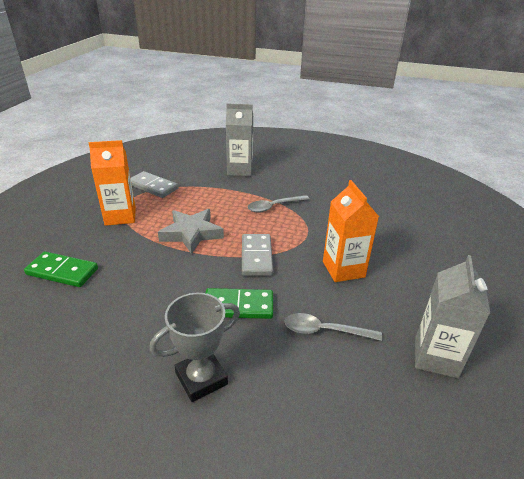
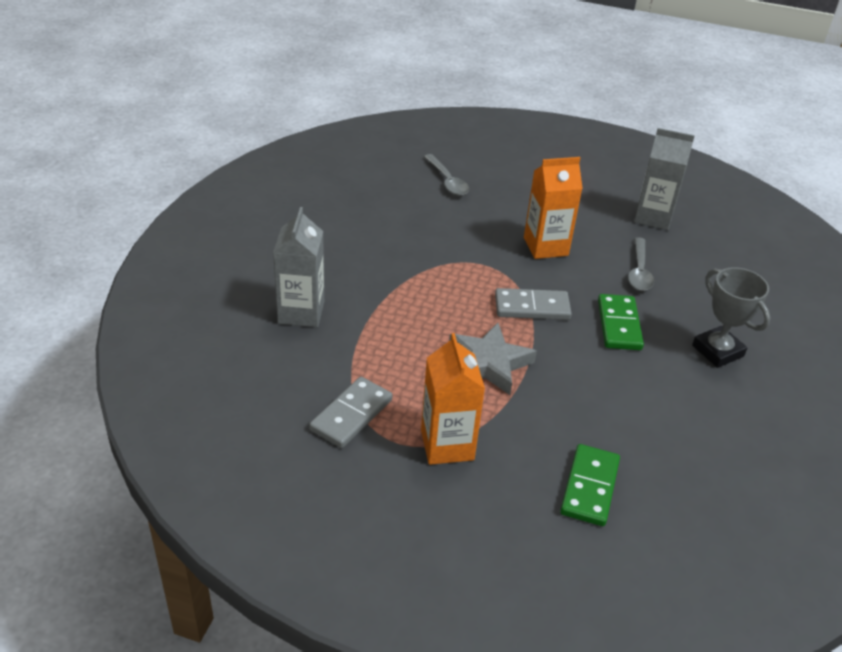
camera: 90 degrees left, 5 degrees up
grey spoon [248,195,310,213] -> grey spoon moved to [424,154,469,196]

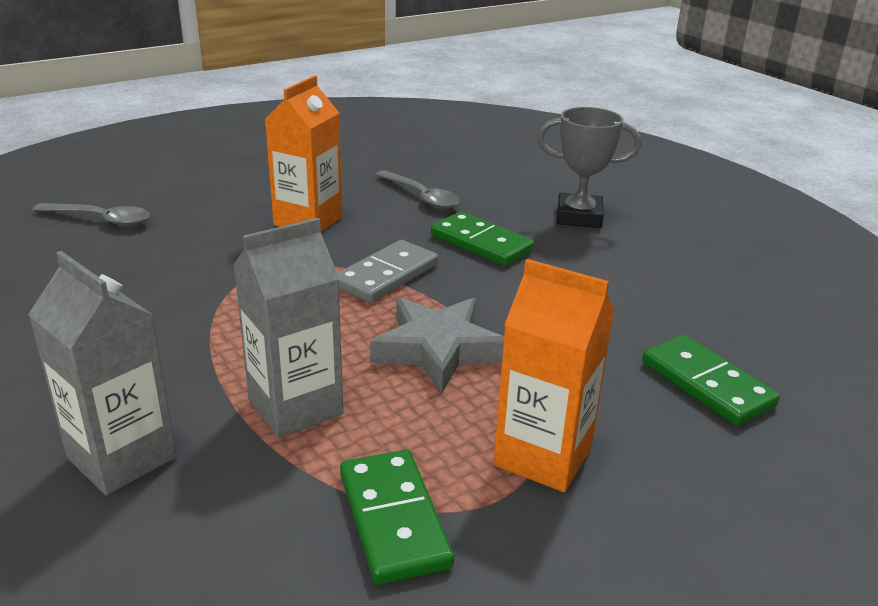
camera: 50 degrees left, 10 degrees down
grey domino [309,377,392,448] -> green domino [340,450,454,585]
grey carton [634,128,695,230] -> grey carton moved to [233,218,343,438]

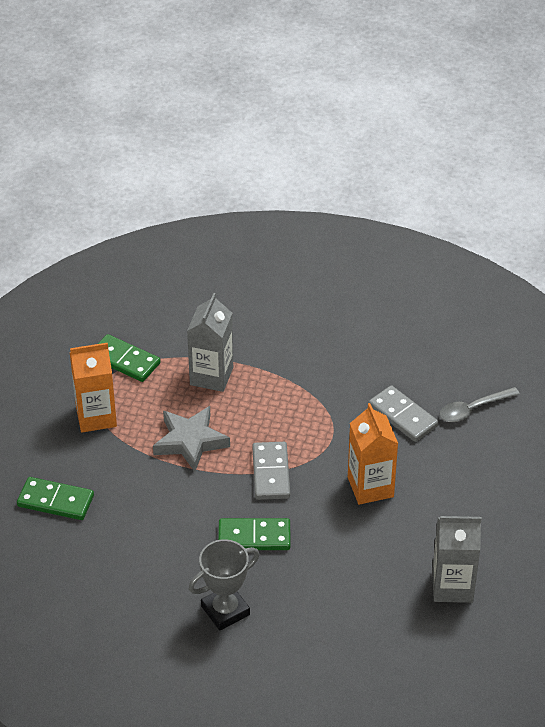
camera: 140 degrees right, 15 degrees up
grey carton [28,251,177,495] -> grey carton moved to [432,516,481,603]
grey spoon [375,170,460,209] -> none
none -> grey domino [369,385,438,442]

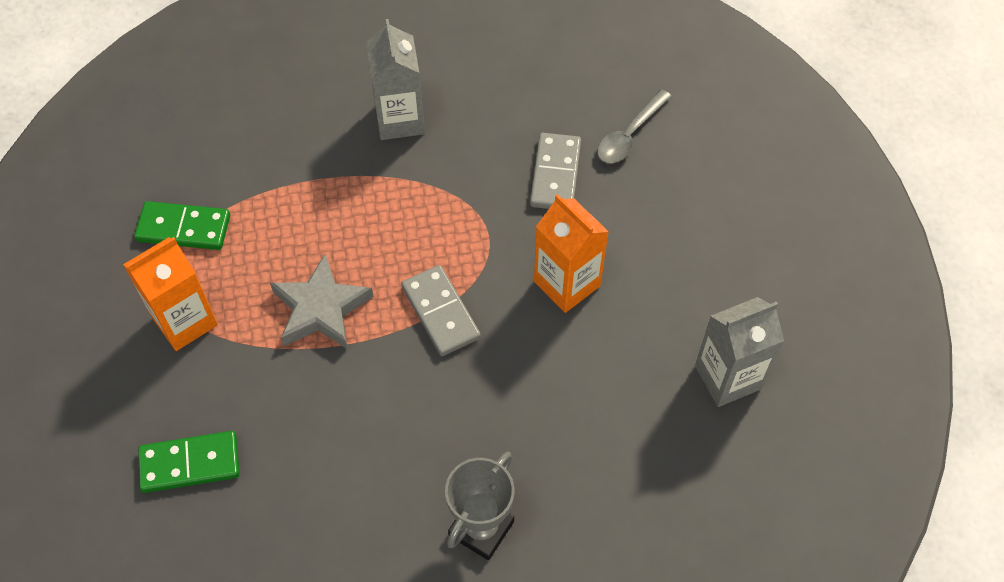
camera: 25 degrees left, 15 degrees up
grey carton [187,293,233,392] -> grey carton moved to [366,19,425,140]
green domino [218,518,291,550] -> none
grey domino [369,385,438,442] -> grey domino turned 75 degrees clockwise [530,133,581,209]

